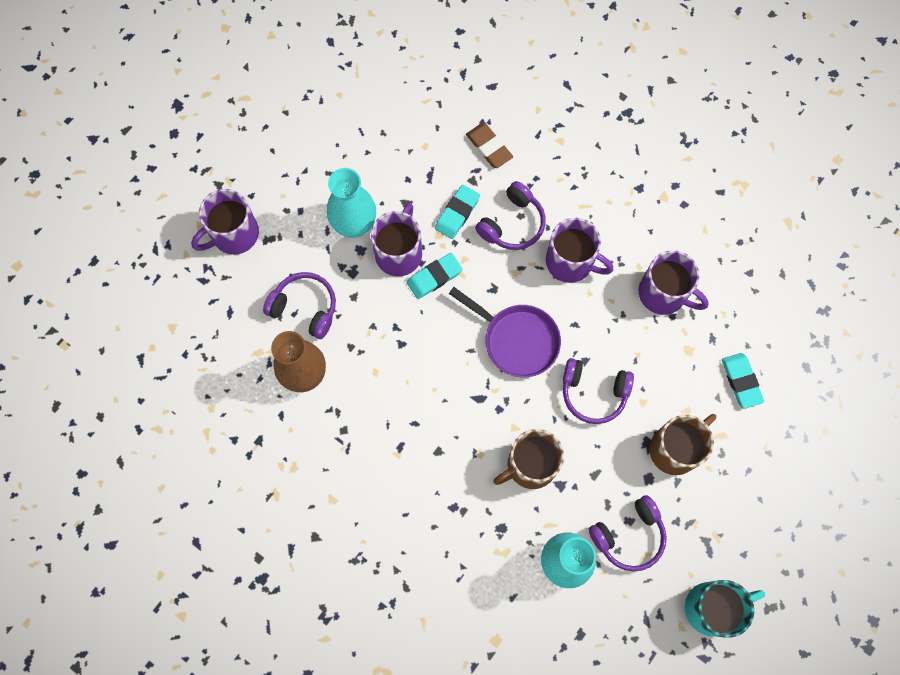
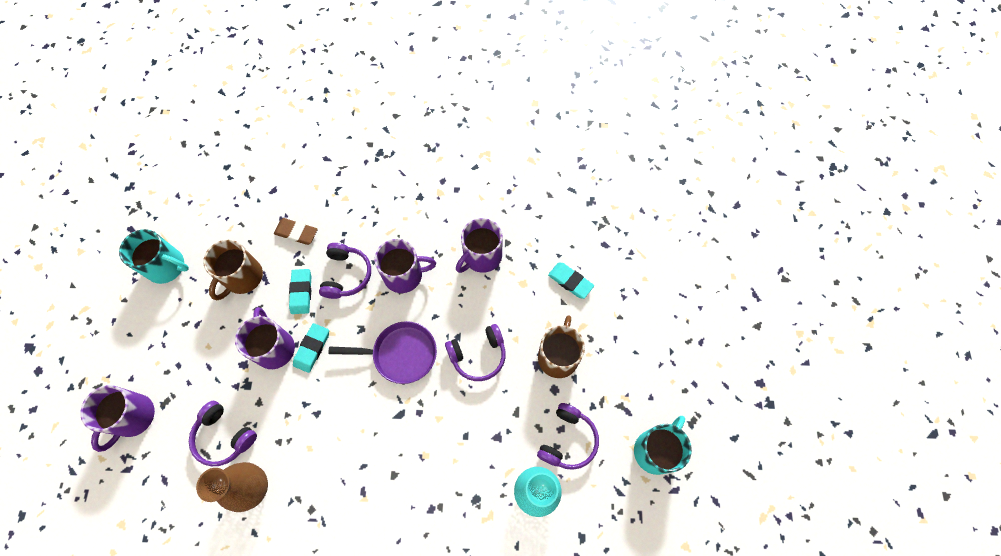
camera: 35 degrees left, 5 degrees down
purple headphones [263,272,336,339] -> purple headphones turned 135 degrees counterclockwise [189,401,257,466]
turquoise vase [327,168,376,238] -> none
brown mug [493,429,564,489] -> brown mug moved to [203,240,263,300]
purple mug [639,250,709,315] -> purple mug turned 135 degrees clockwise [456,218,502,273]
none -> turquoise mug [119,229,189,284]

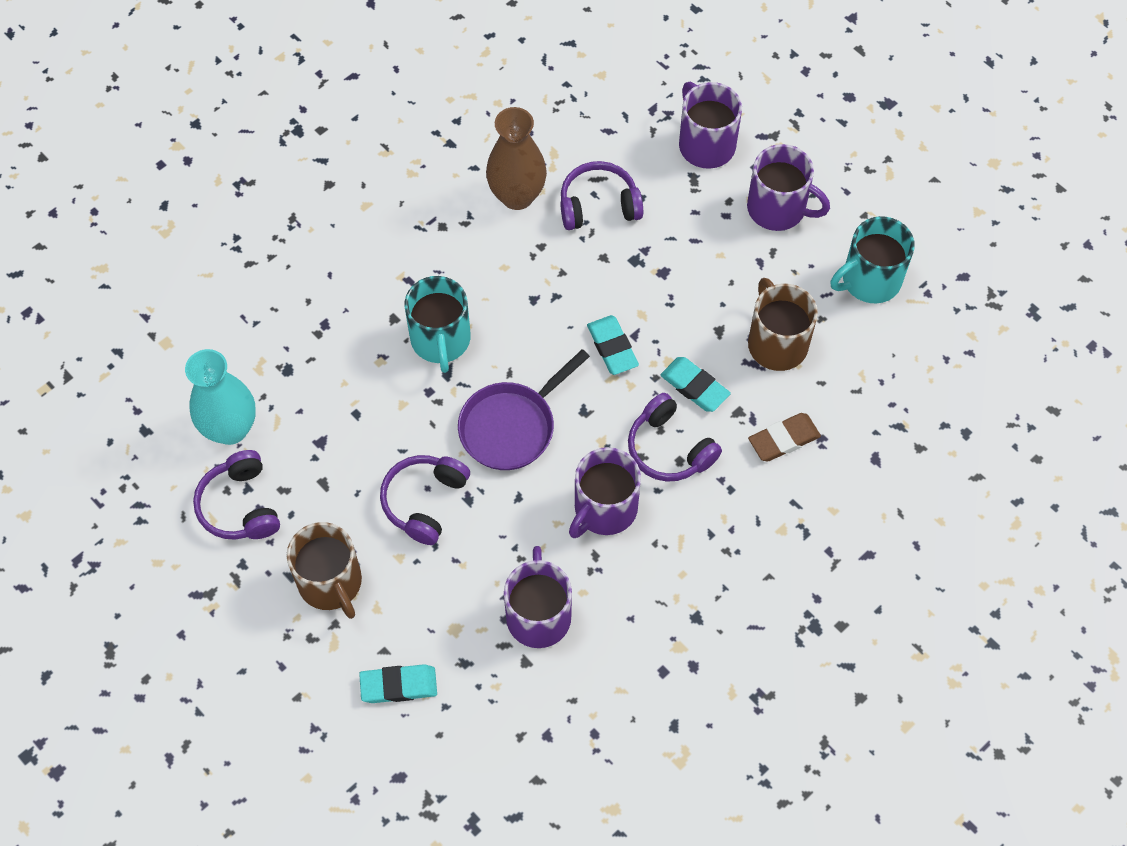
camera: 135 degrees right, 5 degrees down
purple mug [235,307,295,369] -> purple mug moved to [747,144,830,231]
turquoise mug [634,416,692,475] -> turquoise mug moved to [405,276,471,373]

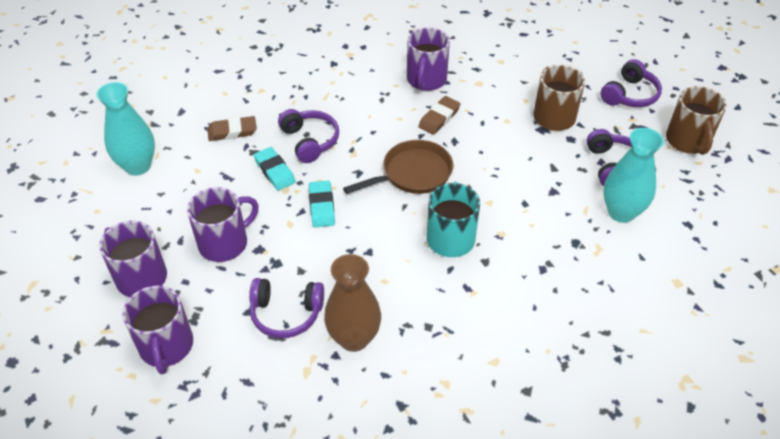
camera: 165 degrees left, 15 degrees down
turquoise eraser [359,664,437,703] -> none
purple headphones [380,455,470,545] -> purple headphones moved to [600,59,662,107]
purple pan [458,349,590,470] -> brown pan [343,140,453,194]
purple mug [569,447,641,538] -> purple mug moved to [187,187,259,262]
brown mug [748,278,818,371] -> brown mug moved to [666,86,727,155]
turquoise mug [831,216,915,304] -> none
none -> turquoise vase [96,82,155,176]
none -> brown eraser [418,96,461,135]

